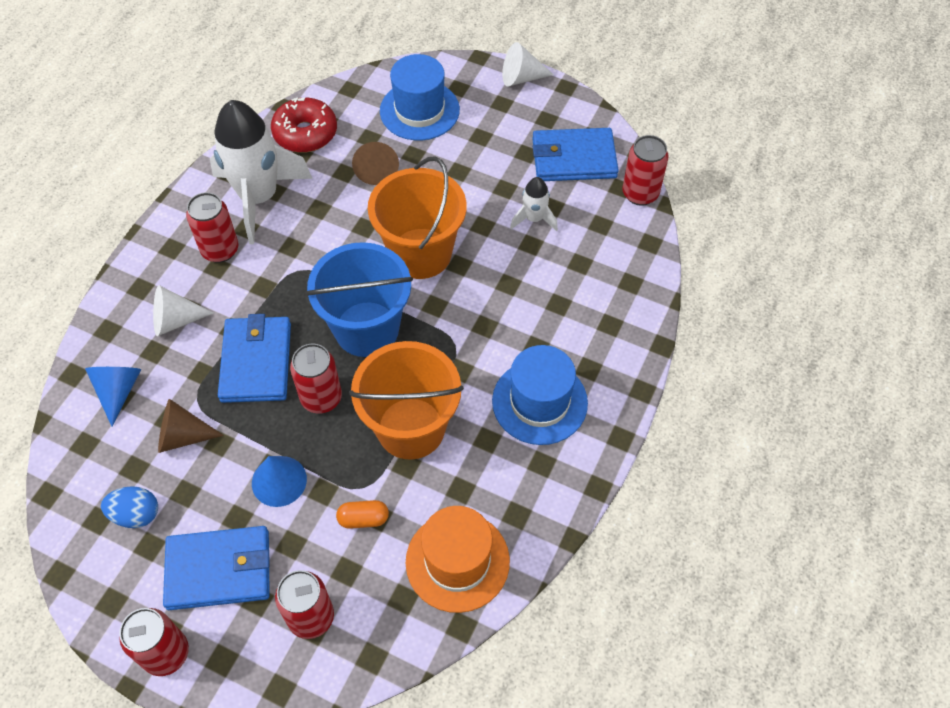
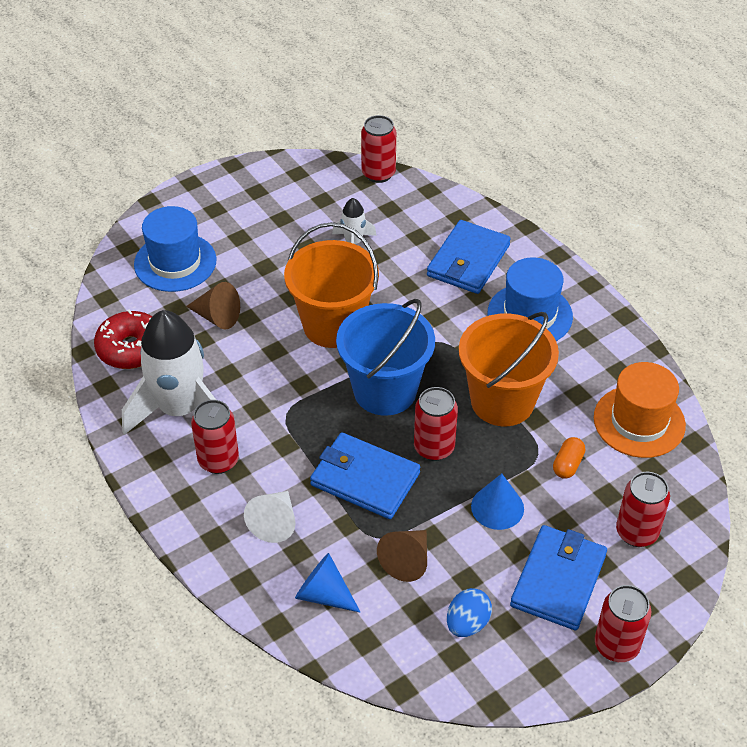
camera: 60 degrees left, 10 degrees down
white cone [502,42,554,87] -> none
blue wallet [532,128,619,181] -> blue wallet moved to [427,220,511,294]

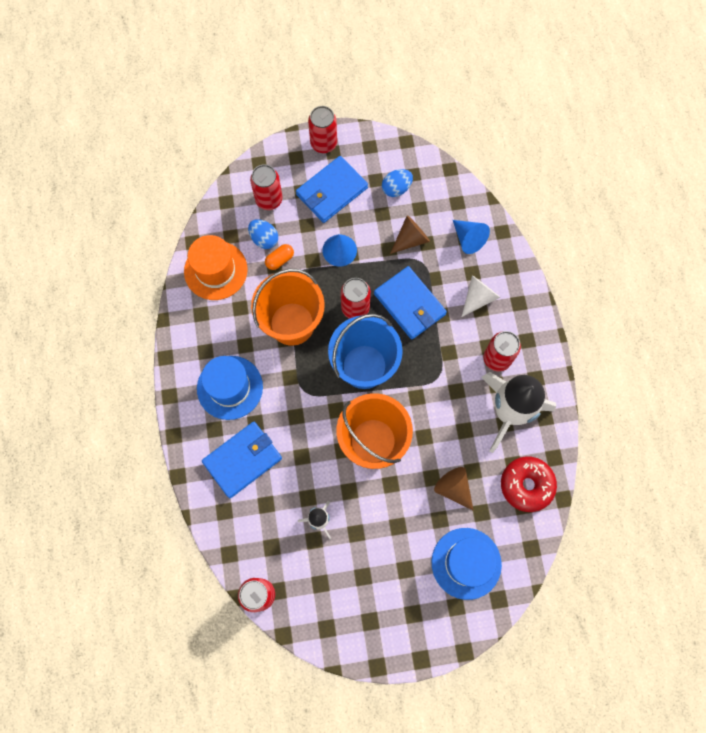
camera: 155 degrees left, 25 degrees up
none -> blue egg [248,219,278,249]

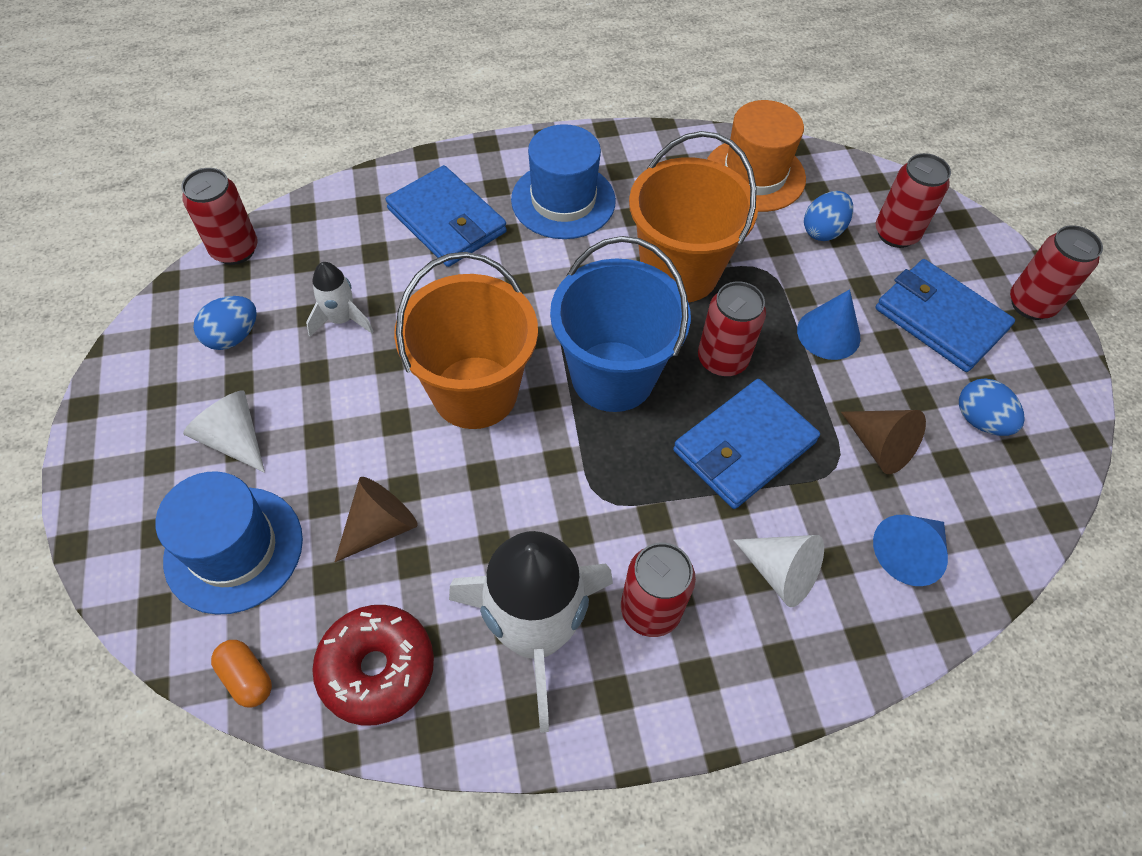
camera: 85 degrees right, 15 degrees down
orange capsule [265,244,294,270] -> orange capsule moved to [211,640,272,708]
none -> white cone [183,390,265,473]
none -> blue egg [193,296,257,350]

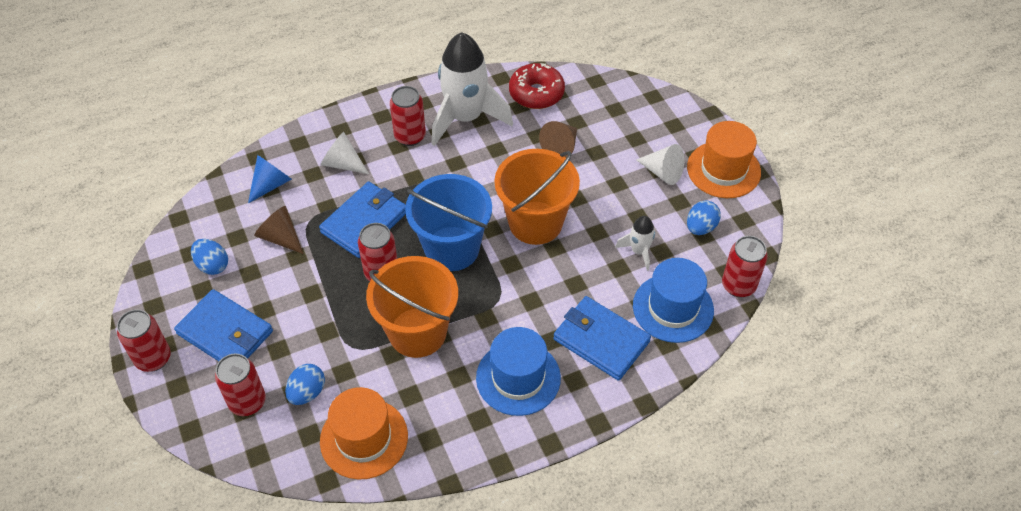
camera: 170 degrees right, 5 degrees down
blue hat [155,471,303,615] -> blue hat moved to [633,258,714,343]
orange capsule [211,640,272,708] -> none
blue cone [797,289,861,360] -> none
none -> orange hat [687,121,761,198]

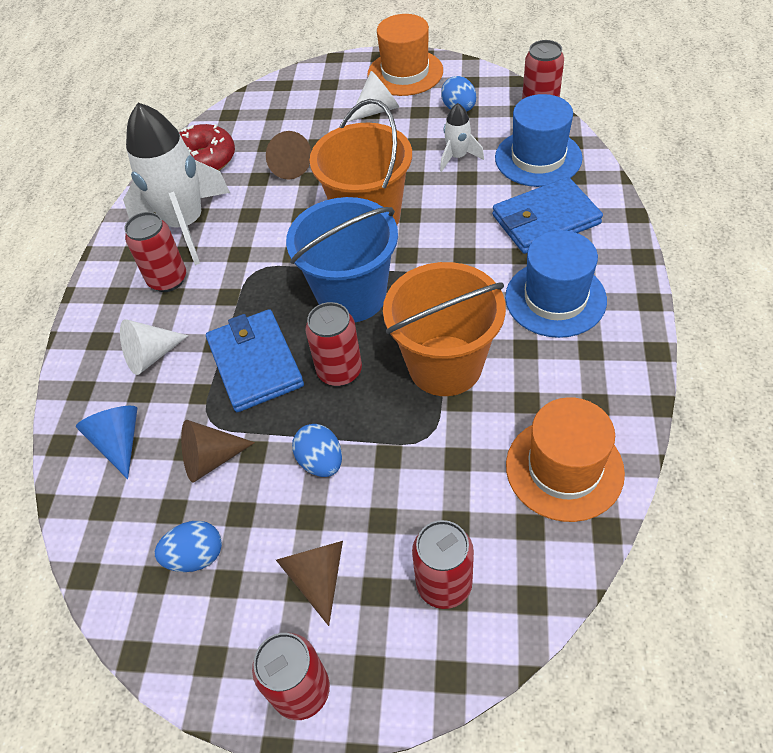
camera: 55 degrees left, 0 degrees up
blue wallet [174,289,273,361] -> brown cone [276,541,343,626]
blue egg [285,364,325,405] -> blue egg moved to [292,424,342,477]

